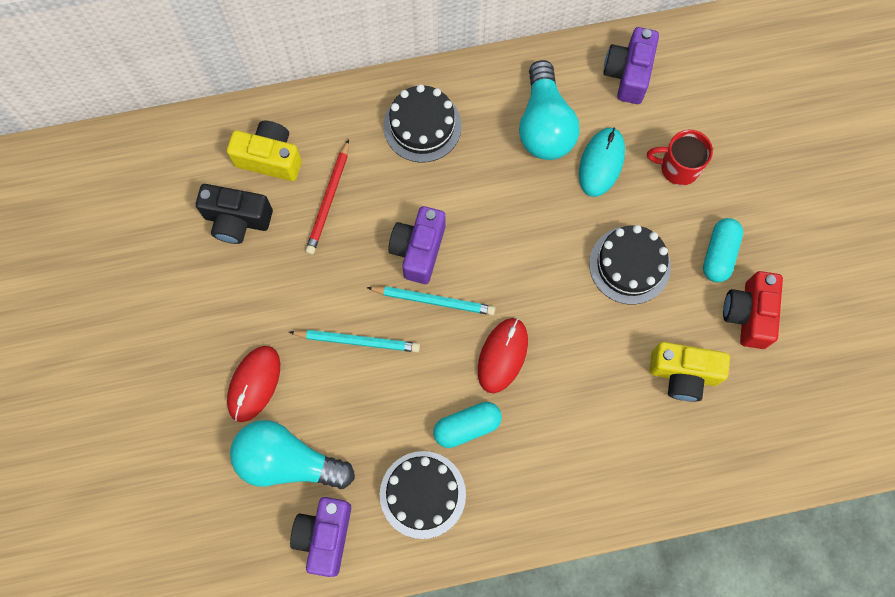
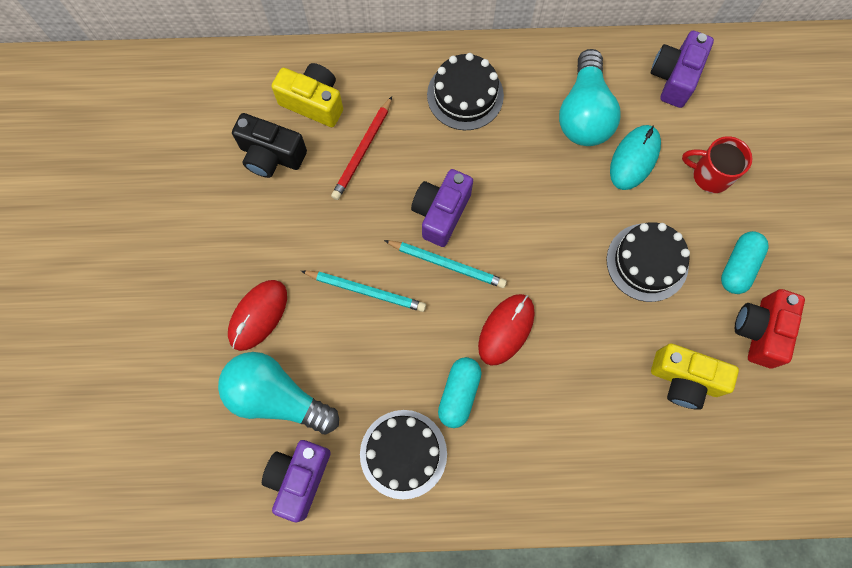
camera: 10 degrees right, 0 degrees up
turquoise capsule [433,402,502,448] -> turquoise capsule turned 60 degrees counterclockwise [438,357,481,428]

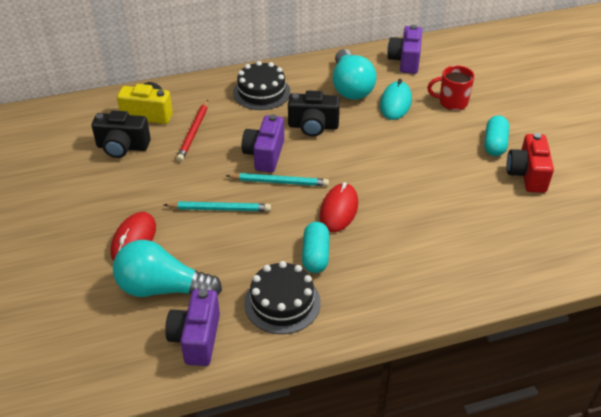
camera: 15 degrees left, 30 degrees down
black cake [606,222,690,302] -> none
yellow camera [651,343,739,410] -> none
none -> black camera [288,90,340,136]

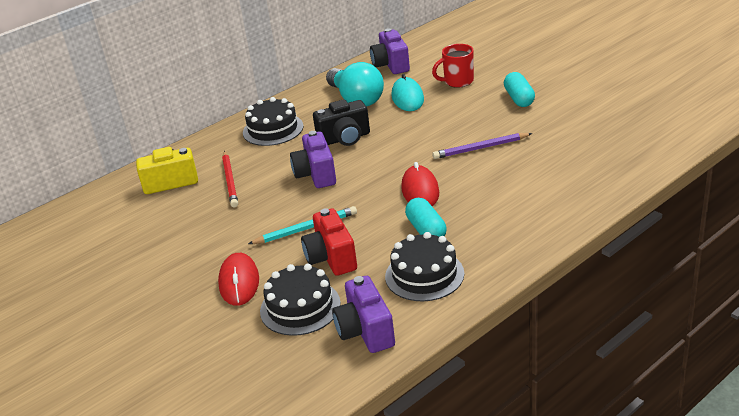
camera: 20 degrees left, 10 degrees down
black camera [92,110,151,158] -> none
turquoise light bulb [113,240,222,297] -> black cake [260,263,341,336]
turquoise pencil [226,173,329,186] -> none
red camera [507,133,554,193] -> red camera moved to [301,208,357,276]
none -> purple pencil [432,133,532,159]

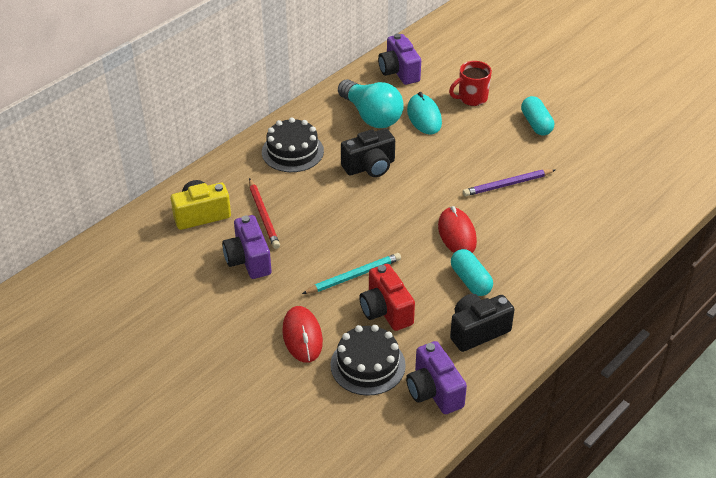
camera: 10 degrees left, 10 degrees up
purple camera [290,131,336,188] -> purple camera moved to [222,215,271,279]
black cake [385,232,464,301] -> black camera [450,294,515,352]

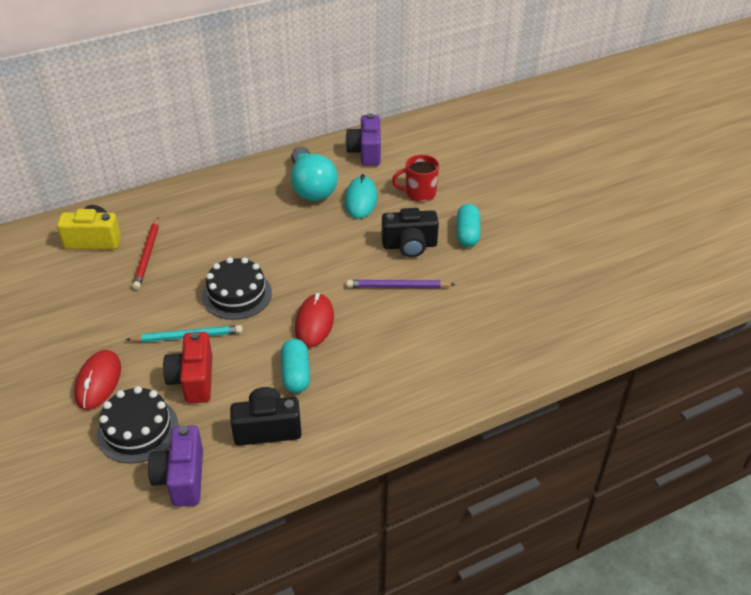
camera: 20 degrees right, 0 degrees up
purple camera [222,215,271,279] -> none
black cake [262,117,324,172] -> black cake moved to [202,257,272,320]
black camera [341,129,395,177] -> black camera moved to [382,208,439,257]

